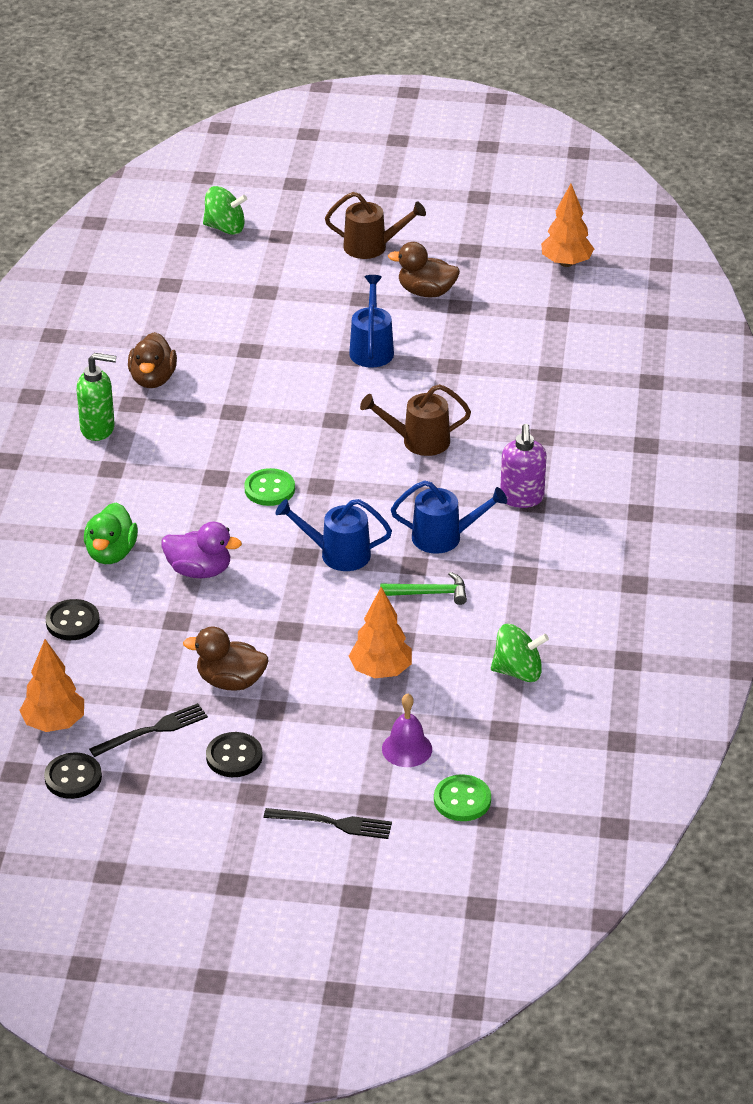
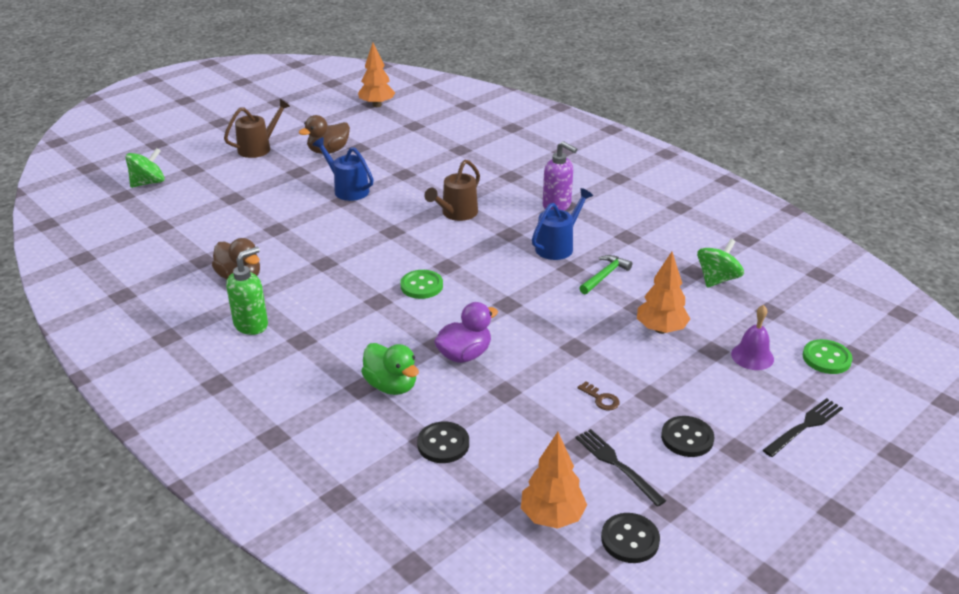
camera: 50 degrees left, 5 degrees down
black fork [89,703,208,757] -> black fork turned 45 degrees counterclockwise [575,429,666,507]
brown duck [183,627,268,691] -> brown key [577,381,620,410]
blue watering can [275,499,392,571] -> none

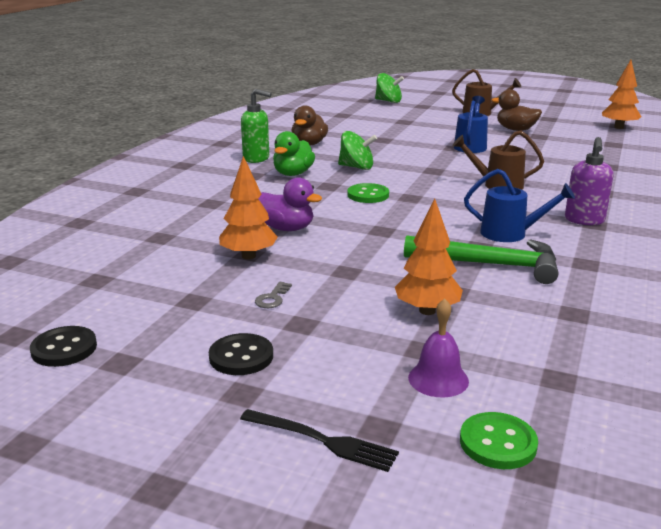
camera: 65 degrees right, 10 degrees down
green duck [361,343,419,395] -> green duck moved to [273,131,315,176]
black button [417,422,469,463] -> none
orange tree [521,432,587,529] -> orange tree moved to [219,156,278,259]
black fork [575,429,666,507] -> none
brown key [577,381,620,410] -> grey key [255,282,292,308]
green hammer [579,255,632,294] -> green hammer [404,235,558,284], size x1.81
green spinning top [697,239,744,288] -> green spinning top moved to [338,131,377,170]

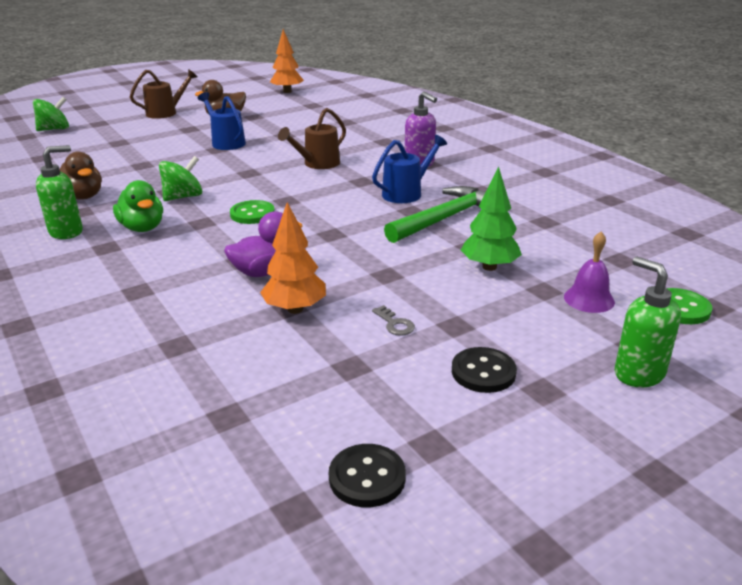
camera: 55 degrees left, 5 degrees up
black fork [240,409,399,472] -> green soap dispenser [615,257,681,387]
orange tree [395,199,463,315] -> green tree [461,166,522,271]

